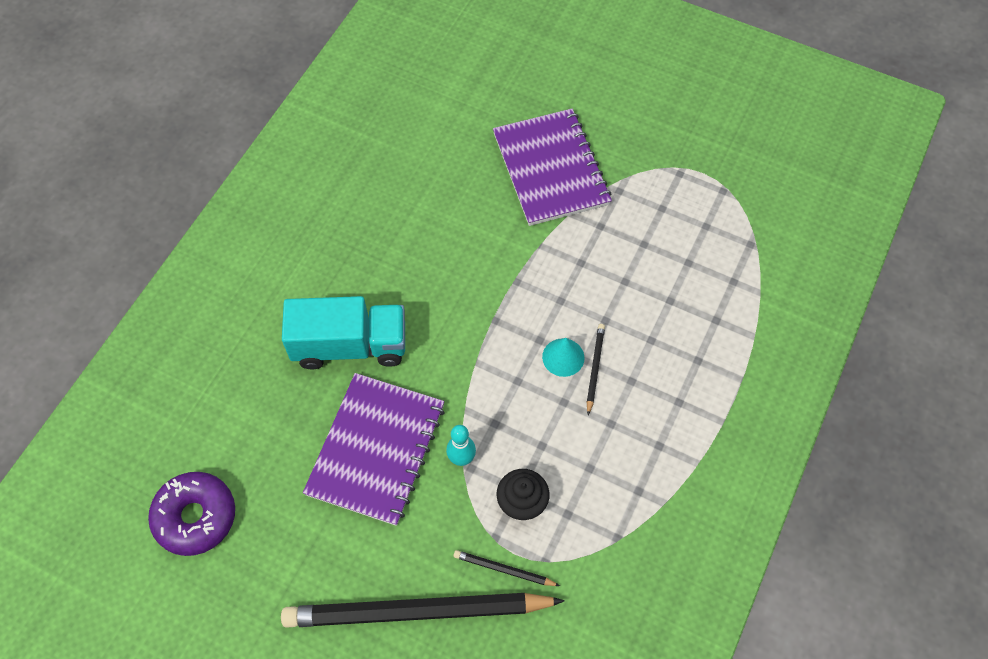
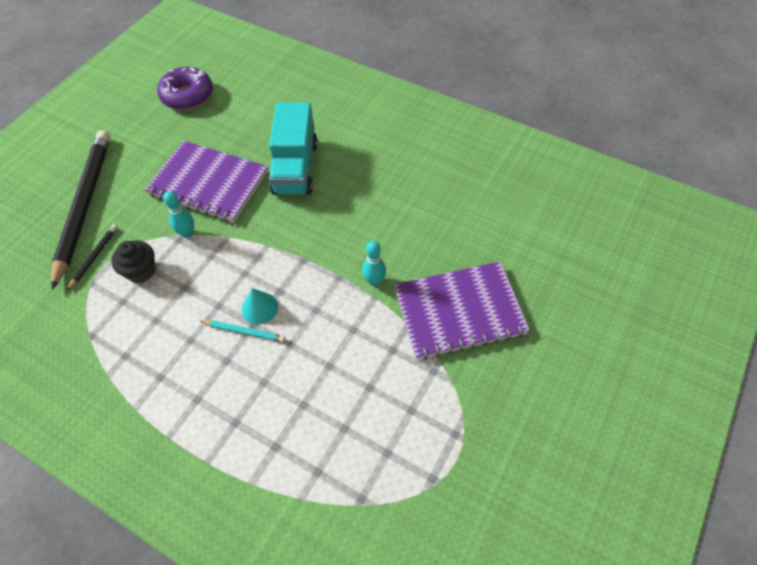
camera: 95 degrees right, 5 degrees down
black pencil [587,324,605,415] -> turquoise pencil [200,320,285,342]
none -> turquoise bowling pin [362,241,386,286]

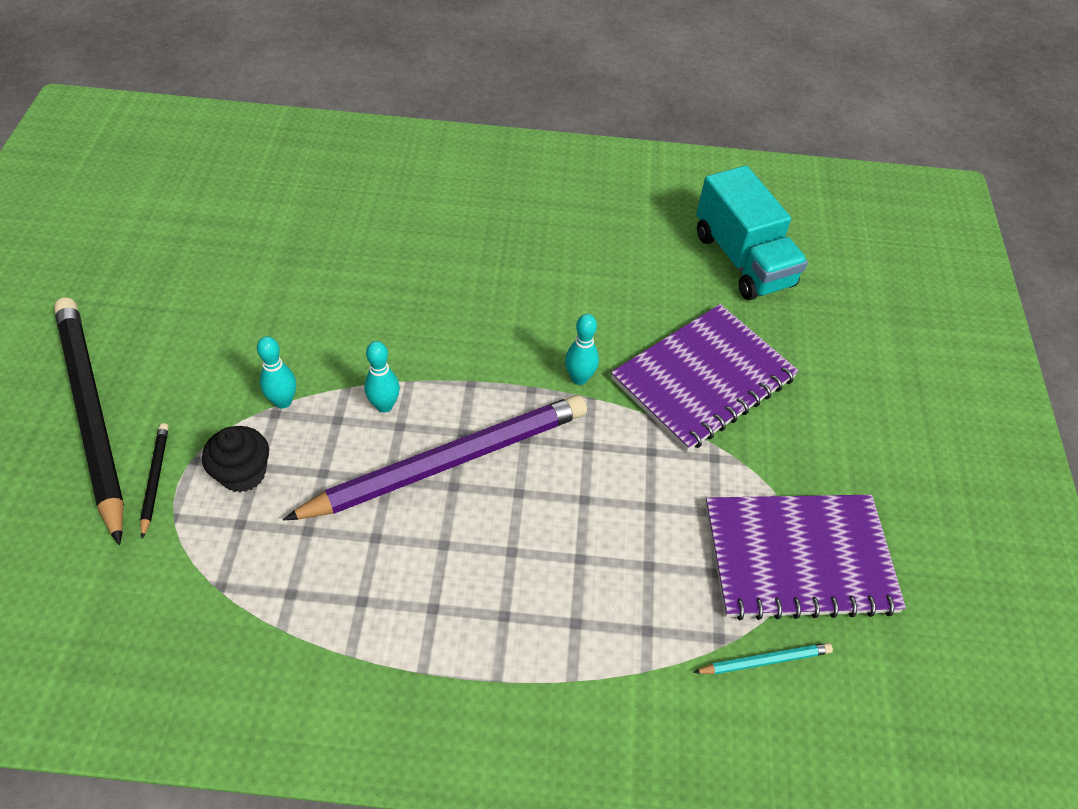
camera: 30 degrees left, 5 degrees down
purple notebook [145,141,268,223] -> purple notebook moved to [705,495,906,620]
purple donut [157,67,213,110] -> none
turquoise pencil [200,320,285,342] -> turquoise pencil moved to [693,643,833,674]
turquoise cone [241,288,278,325] -> purple pencil [283,395,587,520]
turquoise truck [269,102,318,195] -> turquoise truck moved to [696,166,808,300]
none -> turquoise bowling pin [364,341,400,413]

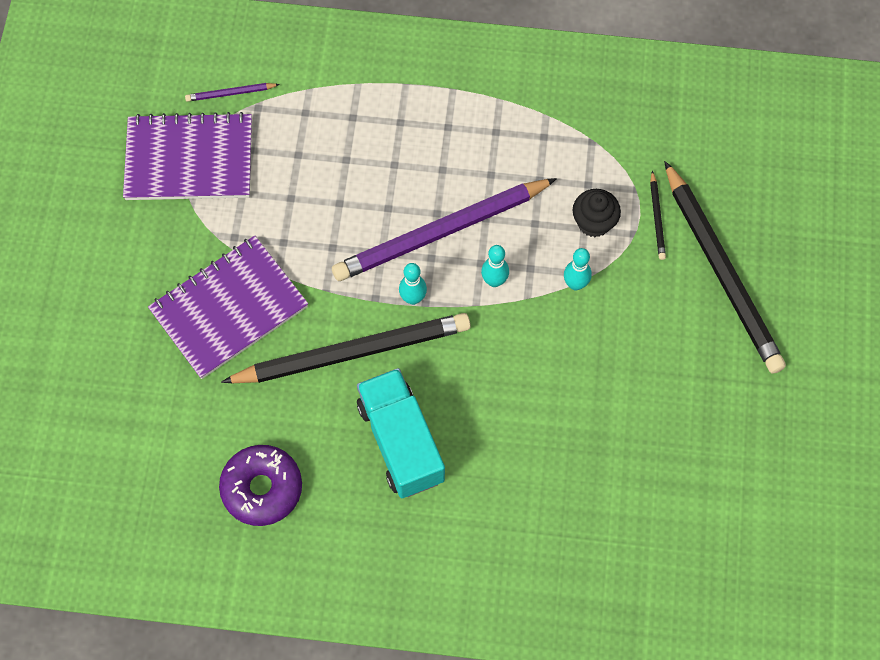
camera: 175 degrees left, 15 degrees up
turquoise bowling pin [565,314,599,385] -> turquoise bowling pin moved to [399,263,427,305]
turquoise pencil [693,643,833,674] -> purple pencil [185,83,280,102]
turquoise truck [696,166,808,300] -> turquoise truck moved to [357,368,445,498]
none -> purple donut [219,445,302,526]
none -> black pencil [221,313,471,383]

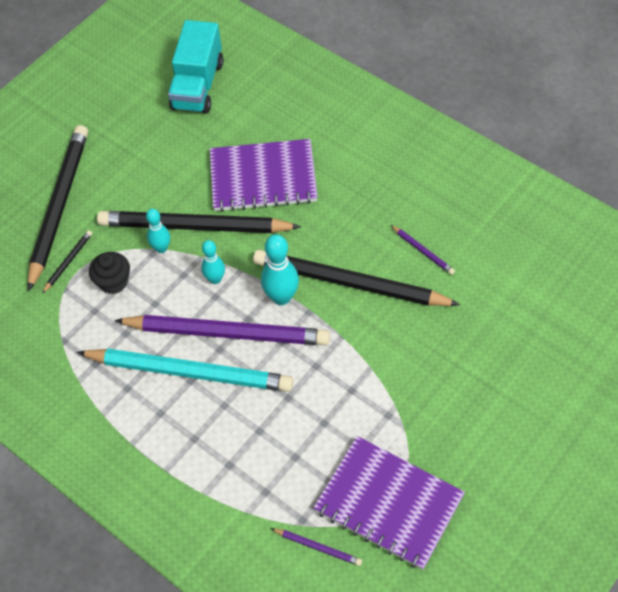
camera: 145 degrees left, 10 degrees down
purple notebook [148,236,308,379] -> purple notebook moved to [210,139,318,212]
purple donut [219,445,302,526] -> none
turquoise truck [357,368,445,498] -> turquoise truck moved to [168,20,223,114]
turquoise bowling pin [399,263,427,305] -> turquoise bowling pin [261,234,299,305], size x1.58
none -> turquoise pencil [77,349,293,392]
none -> black pencil [97,211,301,233]
none -> purple pencil [391,225,455,275]

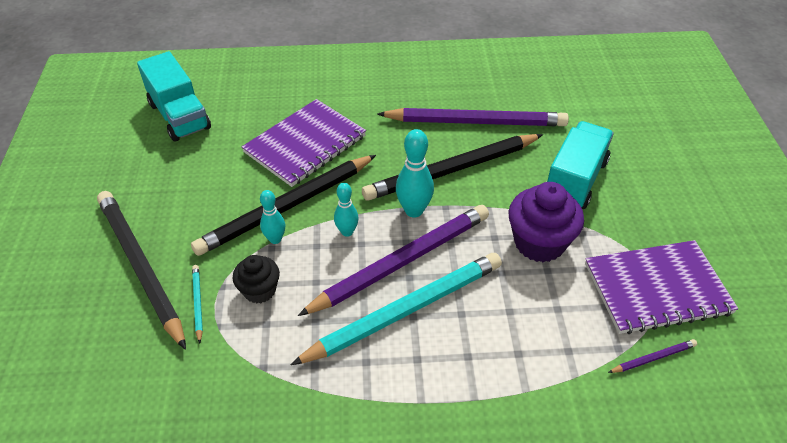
camera: 45 degrees left, 10 degrees down
black pencil [42,230,92,293] -> turquoise pencil [192,265,203,344]
purple pencil [391,225,455,275] -> purple pencil [377,108,569,126], size x2.50
none -> purple cupcake [508,182,584,262]
none -> turquoise truck [547,121,614,209]

